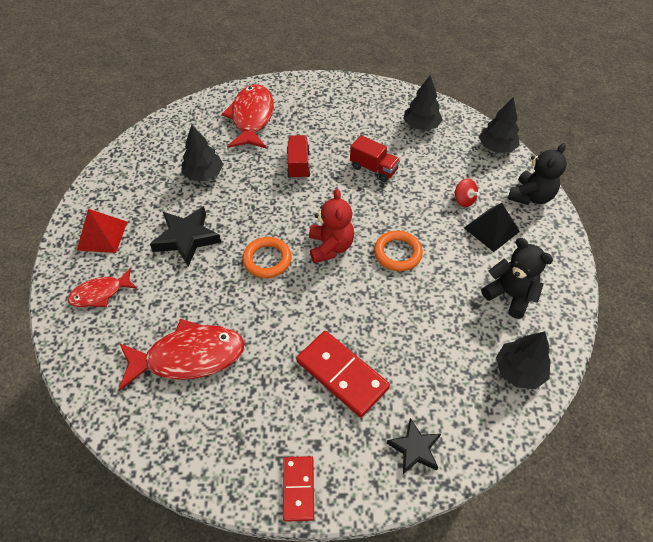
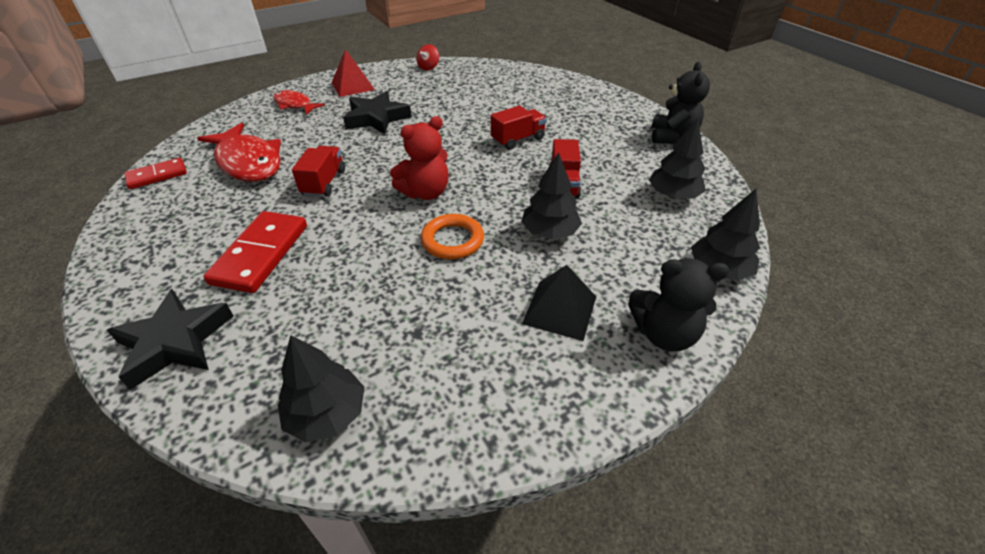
camera: 60 degrees right, 10 degrees down
black tree [182,125,223,181] -> black tree moved to [521,152,582,239]
red fish [222,84,274,149] -> none
orange ring [242,237,292,278] -> none
red domino [283,456,314,522] -> red domino moved to [124,158,187,189]
black star [386,418,441,474] -> black star [107,289,233,390], size x1.57
red spinning top [454,178,480,207] -> red spinning top moved to [416,44,439,70]
black teddy bear [481,238,553,319] -> black teddy bear moved to [652,62,710,144]
none -> red truck [292,146,345,197]

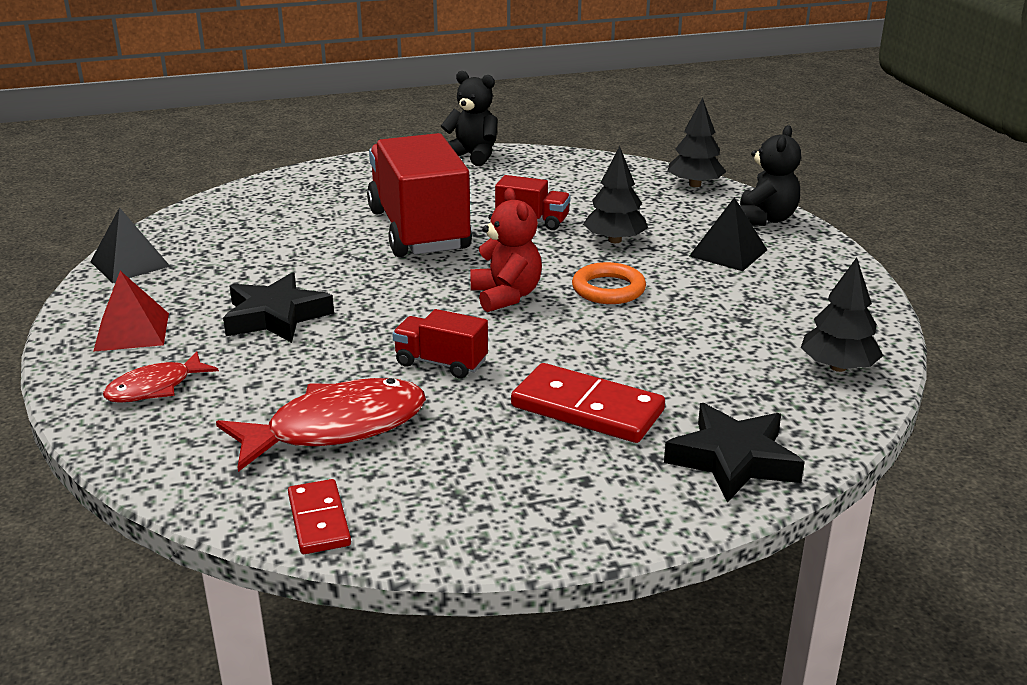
camera: 75 degrees left, 15 degrees down
red spinning top [416,44,439,70] -> black pyramid [90,207,170,283]
red truck [491,106,547,150] -> red truck [367,133,472,257], size x2.22
black tree [649,118,706,199] -> none

